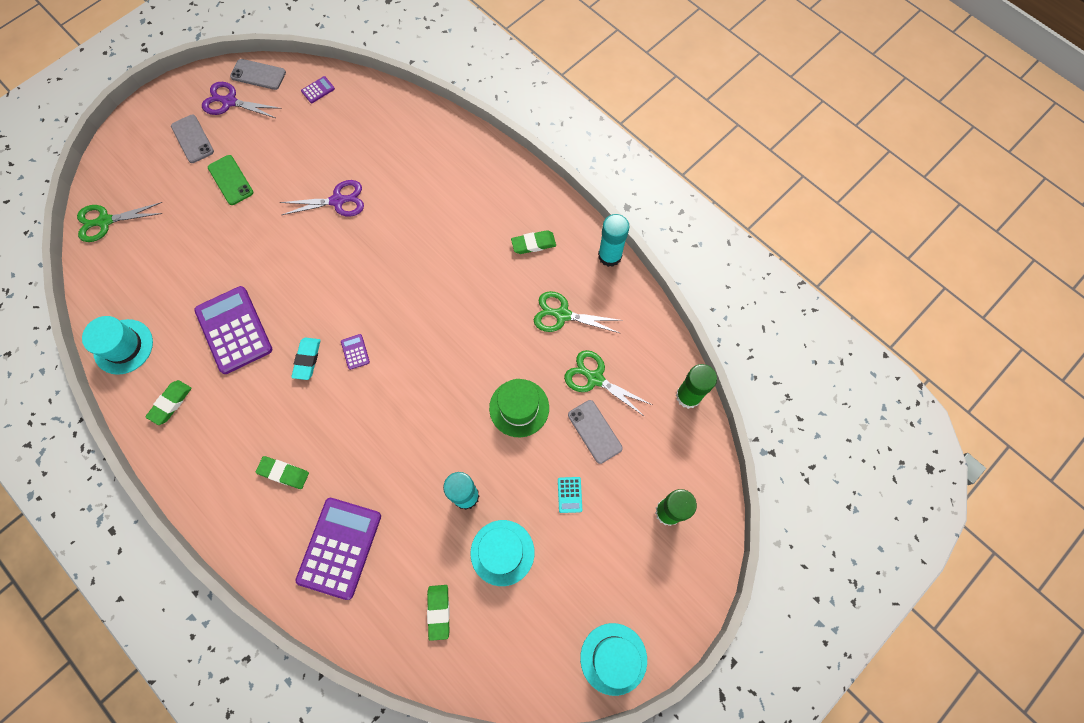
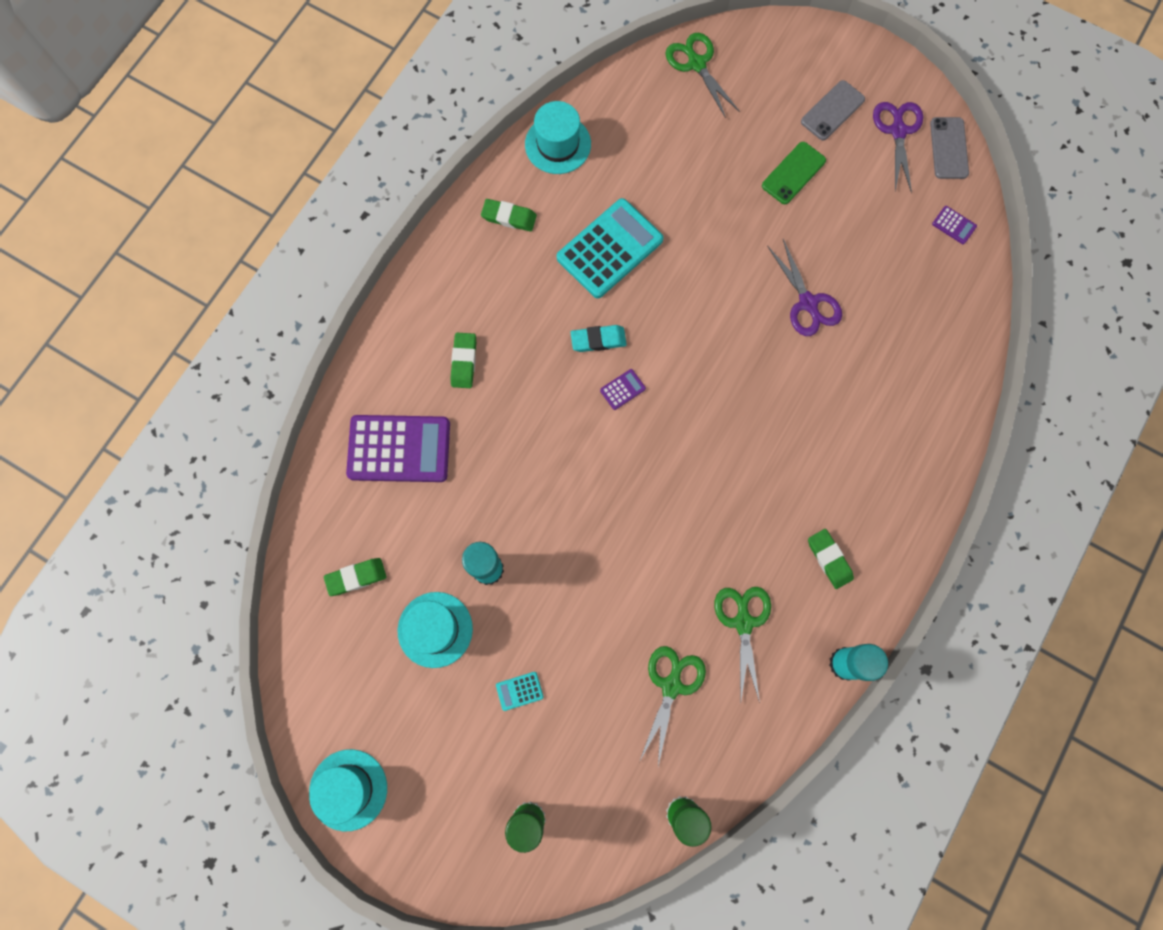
camera: 75 degrees right, 5 degrees up
purple calculator [194,286,272,374] -> turquoise calculator [557,198,664,298]
green hat [489,379,549,437] -> none
grey phone [568,400,623,464] -> none

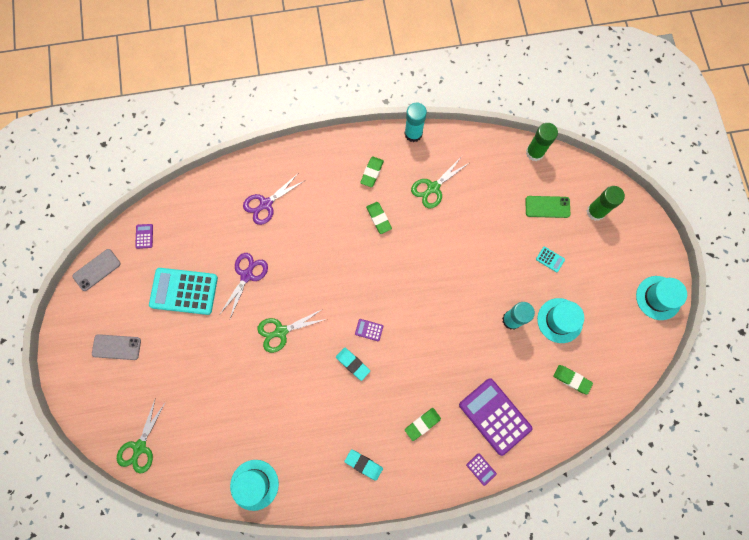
camera: 130 degrees left, 0 degrees up
green eraser [481,199,537,232] -> green eraser moved to [366,202,392,234]
turquoise calculator [557,198,664,298] -> turquoise calculator moved to [149,268,218,315]
green scissors [639,646,706,766] -> green scissors moved to [257,309,326,353]
green phone [762,142,826,204] -> green phone moved to [525,196,570,218]
purple scissors [873,102,923,193] -> purple scissors moved to [243,174,304,225]
none -> turquoise eraser [344,449,383,481]
none -> purple calculator [466,453,497,486]

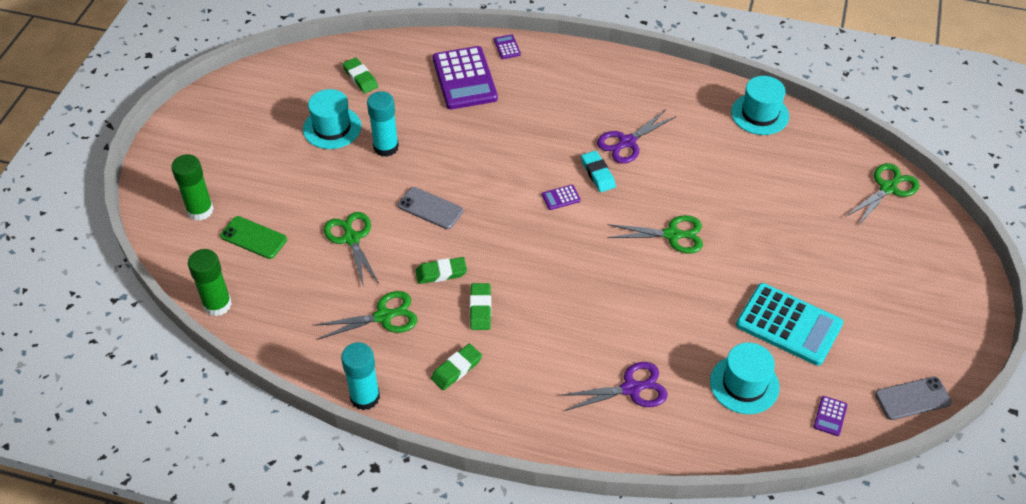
camera: 155 degrees left, 25 degrees down
grey phone [92,334,141,360] -> grey phone moved to [398,187,463,229]
purple scissors [219,253,268,319] -> purple scissors moved to [597,109,677,164]
turquoise eraser [344,449,383,481] -> none
purple calculator [355,319,383,341] -> purple calculator turned 120 degrees clockwise [542,185,581,210]
green eraser [405,408,441,441] -> green eraser moved to [416,257,467,284]
turquoise calculator [536,247,565,272] -> none
turquoise hat [636,276,687,320] -> turquoise hat moved to [710,342,780,414]
none -> green scissors [324,212,379,288]

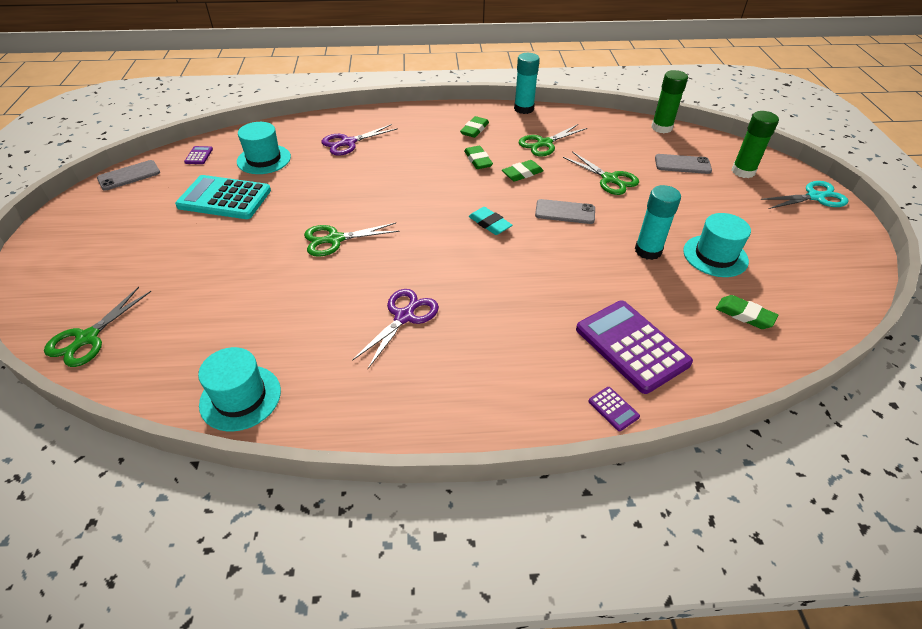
camera: 160 degrees right, 5 degrees down
green phone [220,216,287,259] -> grey phone [655,154,712,174]
purple calculator [542,185,581,210] -> none
turquoise eraser [581,151,616,192] -> turquoise eraser moved to [469,207,512,235]
none -> turquoise scissors [761,181,849,209]

